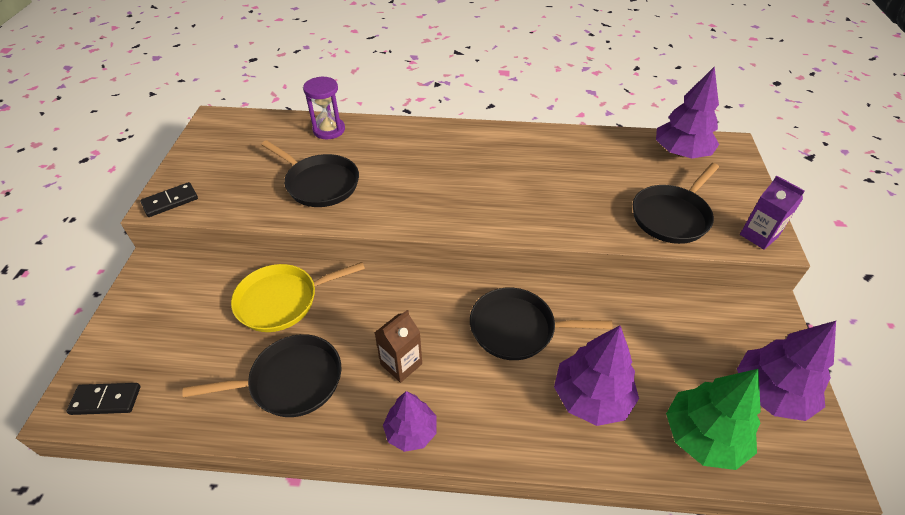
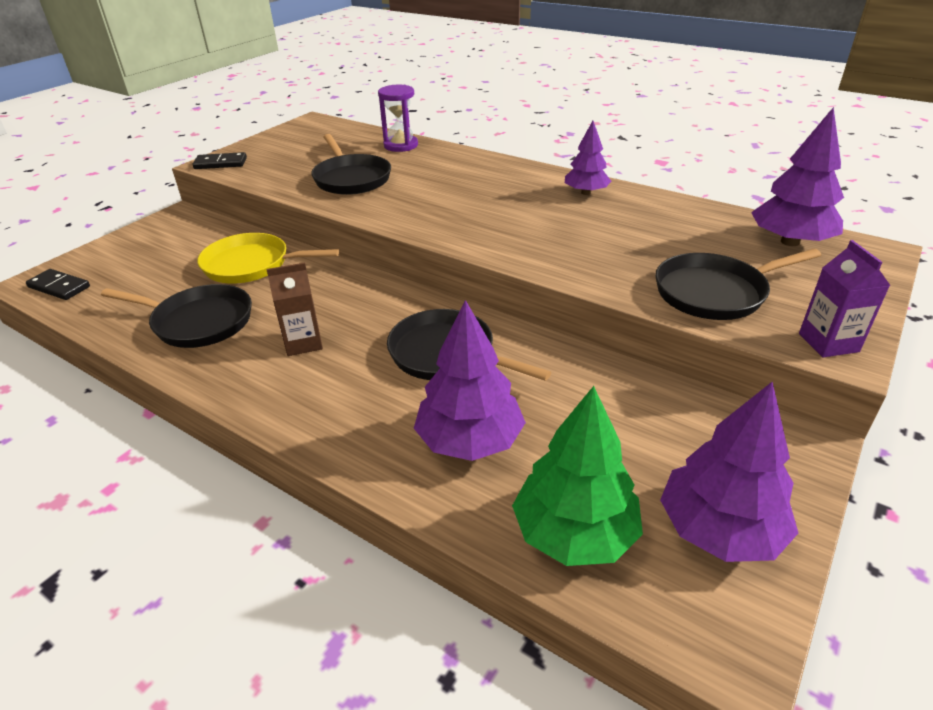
camera: 30 degrees right, 10 degrees down
purple tree [383,391,437,452] -> purple tree moved to [565,121,611,195]

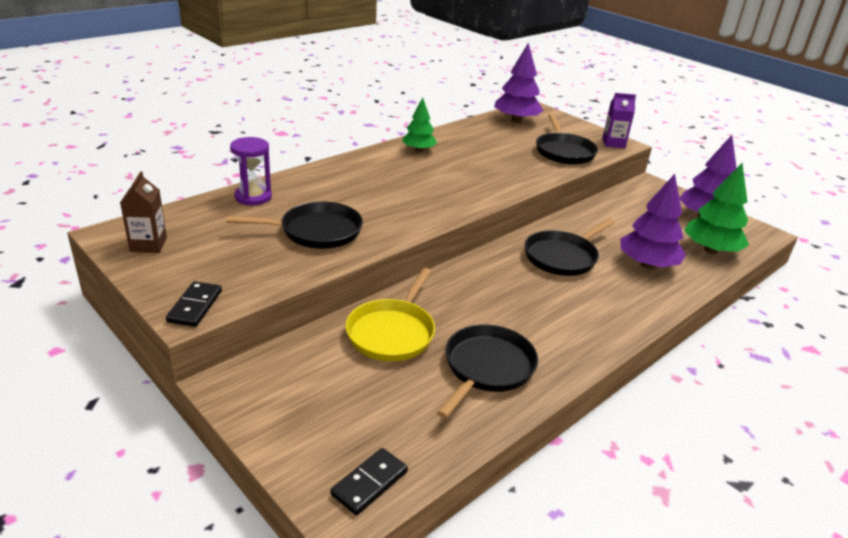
camera: 80 degrees left, 5 degrees down
brown carton [266,263,323,356] -> brown carton moved to [120,171,167,253]
purple tree [565,121,611,195] -> green tree [402,97,437,152]

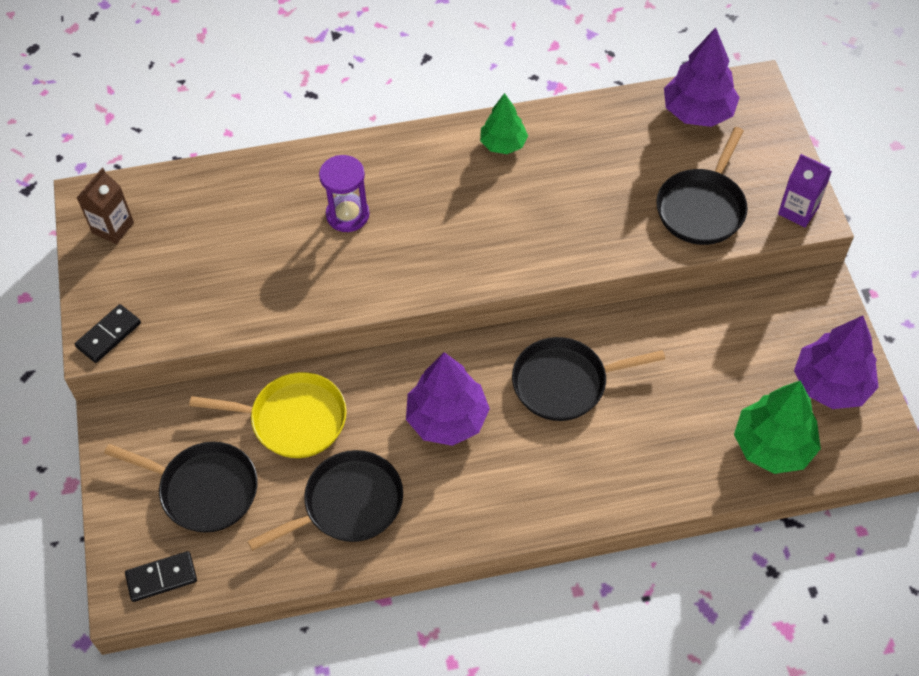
camera: 35 degrees right, 25 degrees up
black pan [226,201,363,249] -> black pan moved to [104,442,258,533]
purple hourglass [230,137,272,205] -> purple hourglass moved to [319,155,369,232]
yellow pan [345,268,435,361] -> yellow pan turned 135 degrees counterclockwise [189,372,347,458]
purple tree [620,174,686,269] -> purple tree moved to [406,352,490,446]

